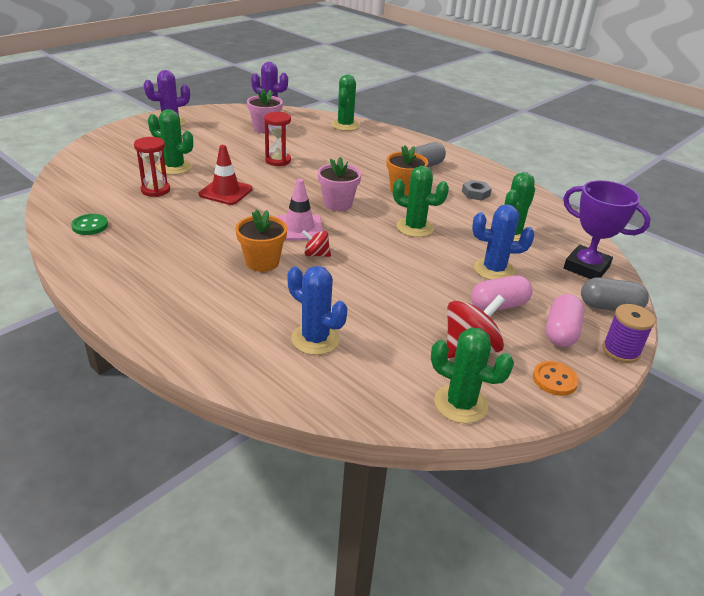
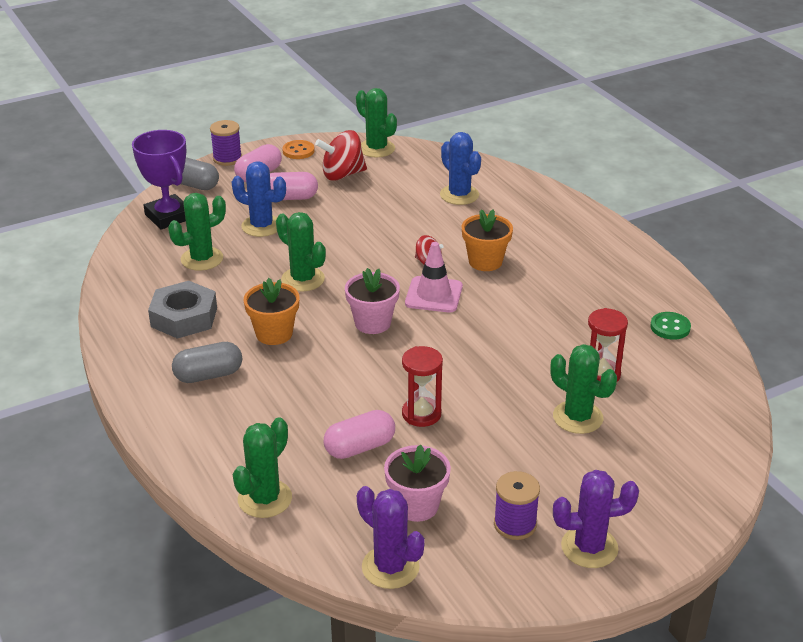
camera: 160 degrees left, 0 degrees up
red traffic cone [199,145,253,205] -> none
grey nut [462,180,492,201] -> grey nut [148,281,217,339], size x1.83
none -> pink capsule [324,410,395,459]
none -> purple spool [494,471,540,540]

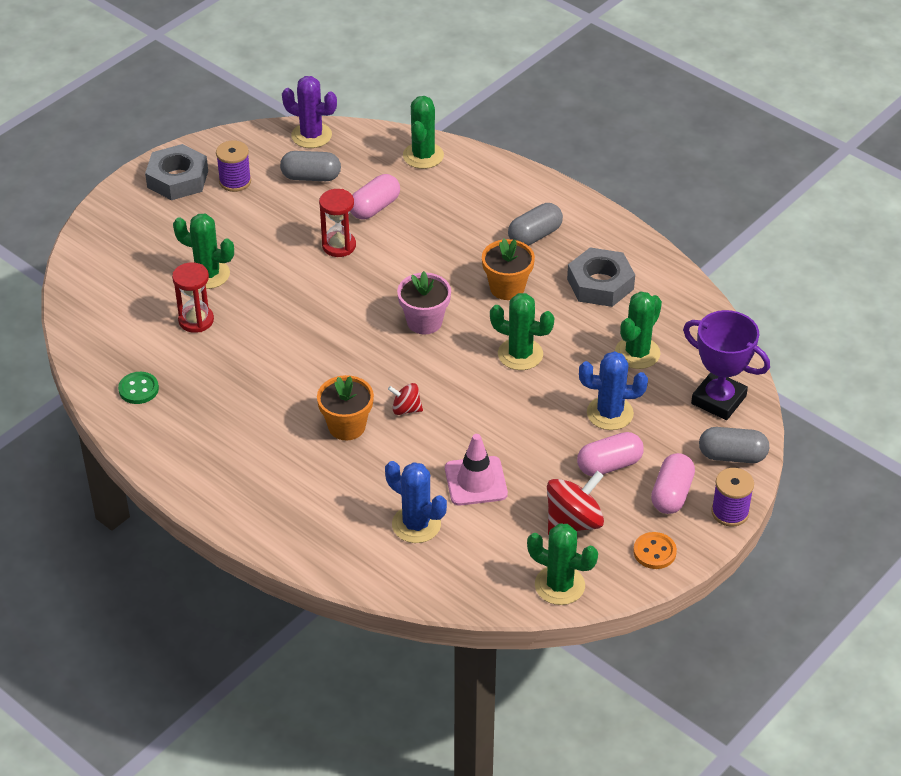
camera: 160 degrees right, 10 degrees up
pink flower pot [384,445,451,522] -> grey capsule [280,151,341,181]
pink traffic cone [405,242,463,312] -> pink traffic cone moved to [445,434,508,506]
purple cactus [553,470,639,568] -> grey nut [145,144,208,200]

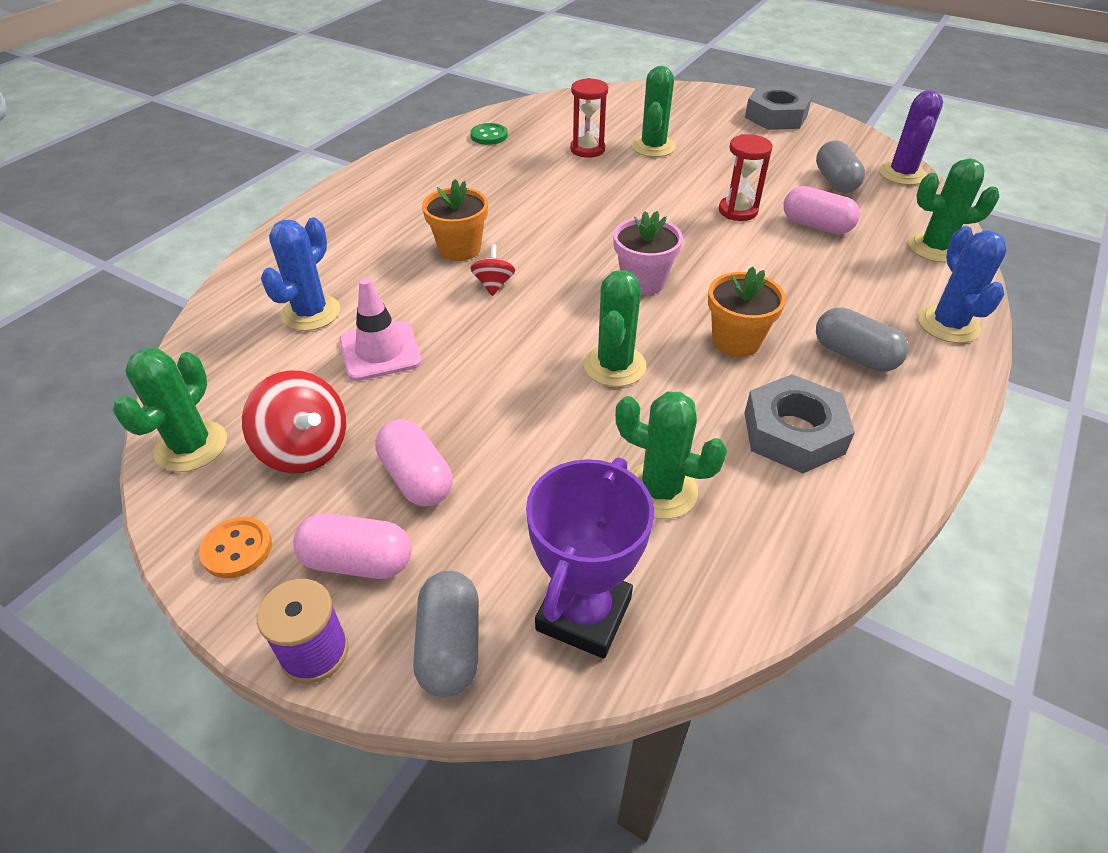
camera: 80 degrees right, 0 degrees up
purple spool [216,140,251,192] -> none
blue cactus [579,351,648,430] -> blue cactus moved to [918,226,1006,343]

